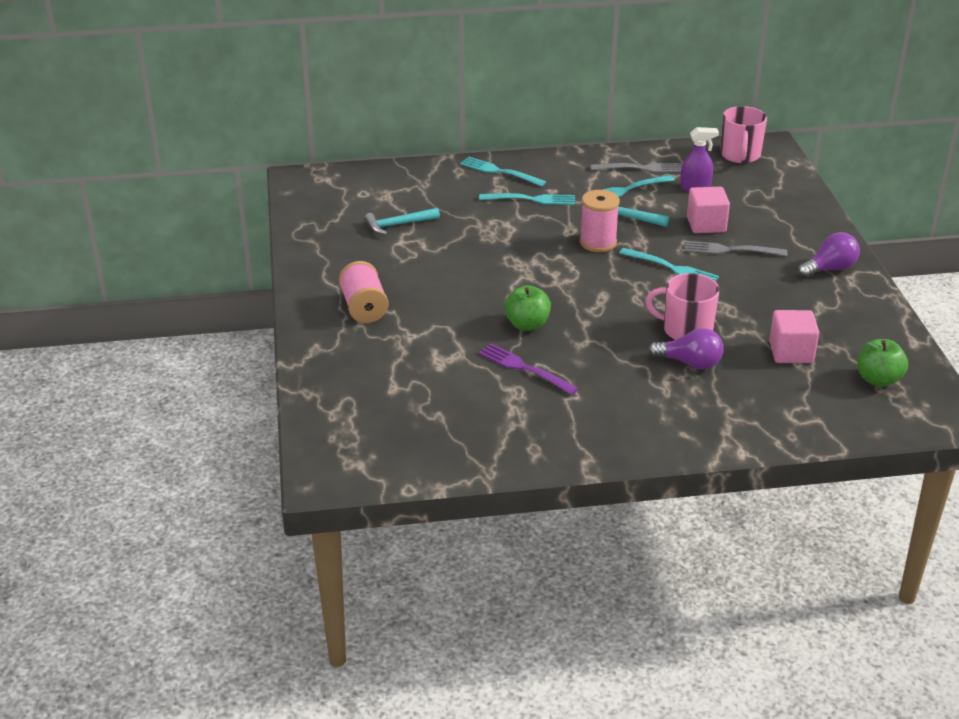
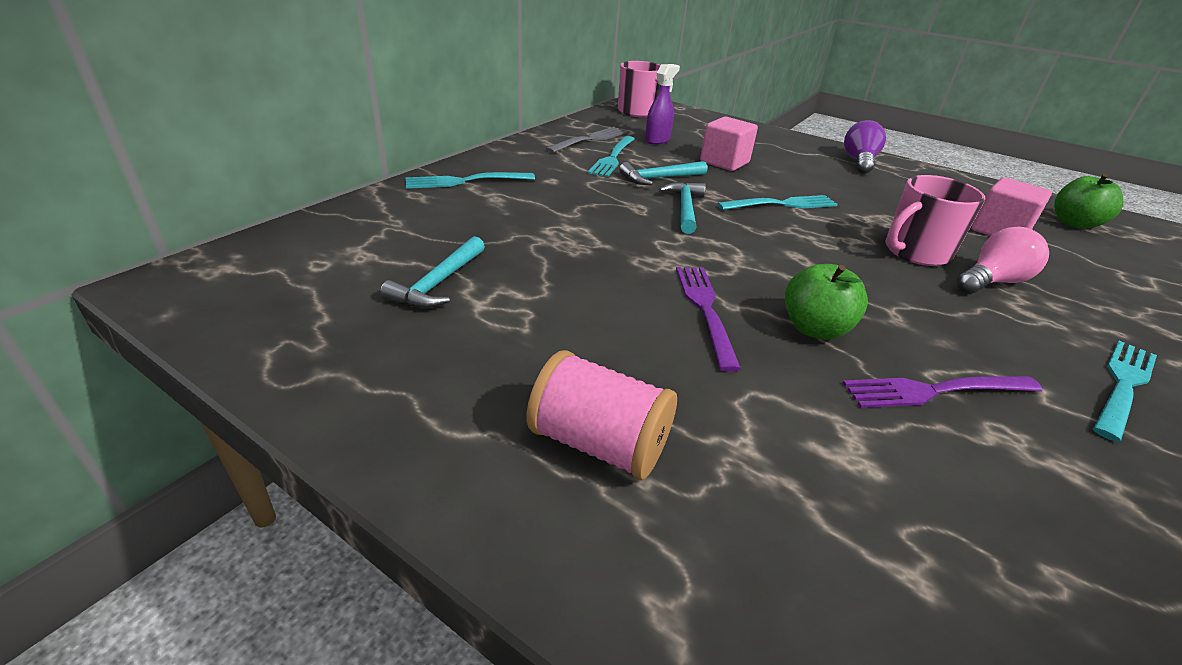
camera: 50 degrees left, 0 degrees up
turquoise fork [479,193,575,205] -> turquoise fork moved to [1093,341,1157,442]
pink spool [580,190,620,252] -> turquoise hammer [659,182,706,234]
purple light bulb [648,328,724,370] -> pink light bulb [956,227,1049,294]
grey fork [684,241,788,256] -> none
none -> purple fork [676,267,741,372]

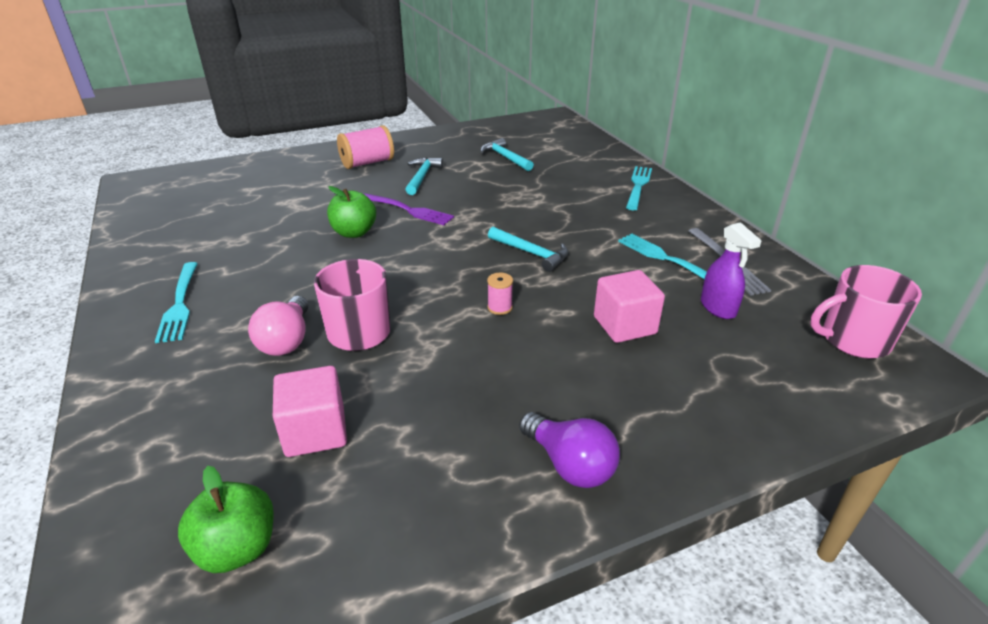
camera: 125 degrees right, 0 degrees up
turquoise hammer [619,161,707,185] -> turquoise hammer moved to [405,157,443,195]
turquoise fork [717,195,838,210] -> pink spool [487,273,513,315]
purple fork [843,376,1043,408] -> none

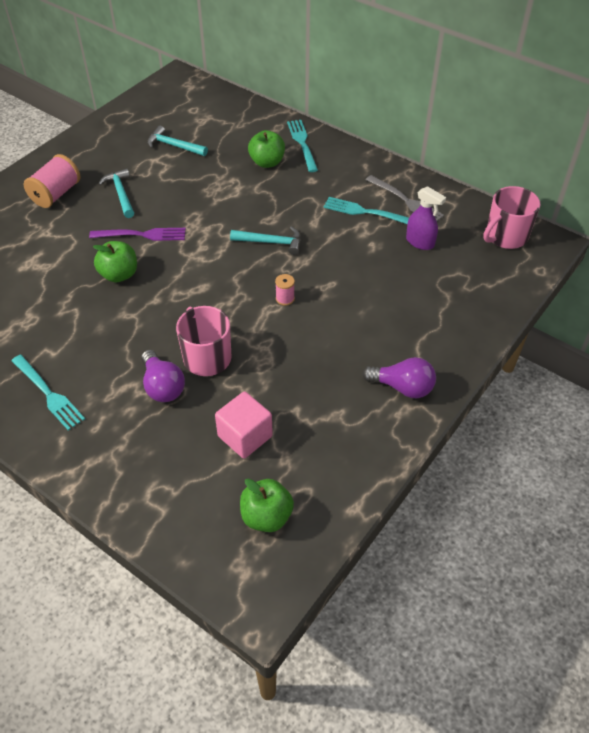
camera: 30 degrees left, 15 degrees up
pink light bulb [248,296,308,356] -> purple light bulb [141,350,185,402]
pink cube [594,270,665,343] -> none
none -> green apple [248,130,285,168]

